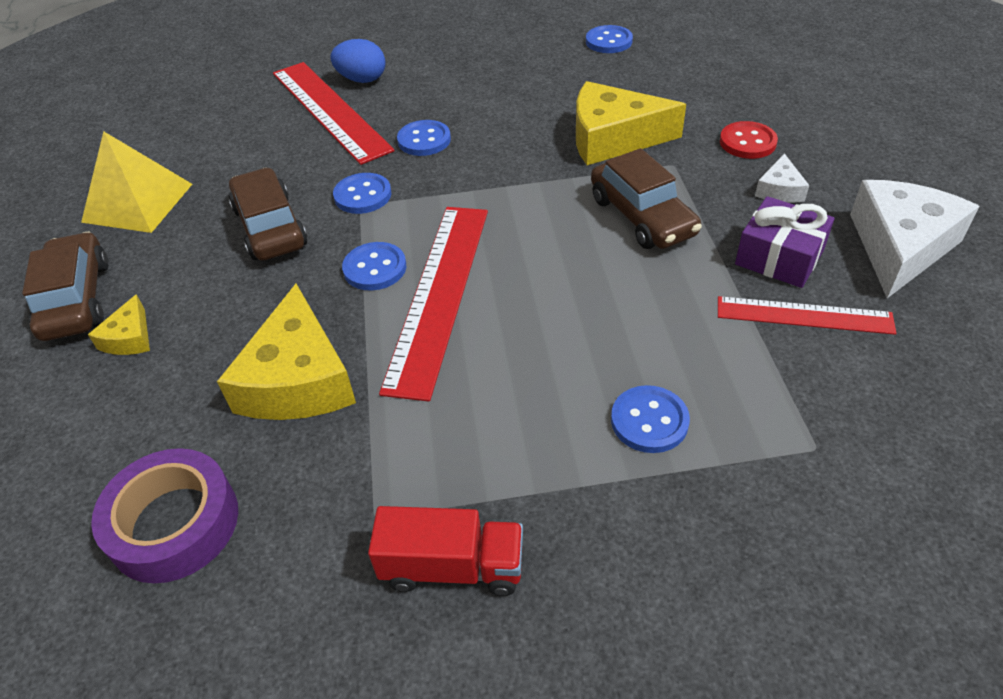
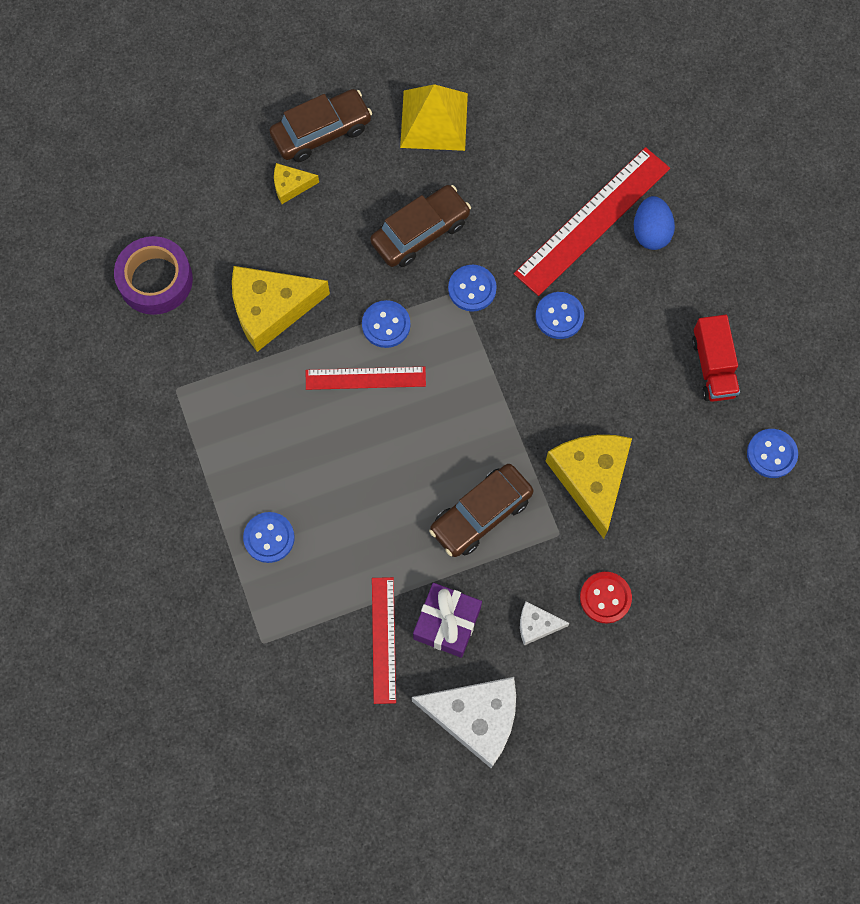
camera: 75 degrees right, 25 degrees up
red truck [368,506,523,596] -> red truck moved to [692,315,740,402]
red ruler [379,207,488,402] -> red ruler [306,367,426,390], size x0.59

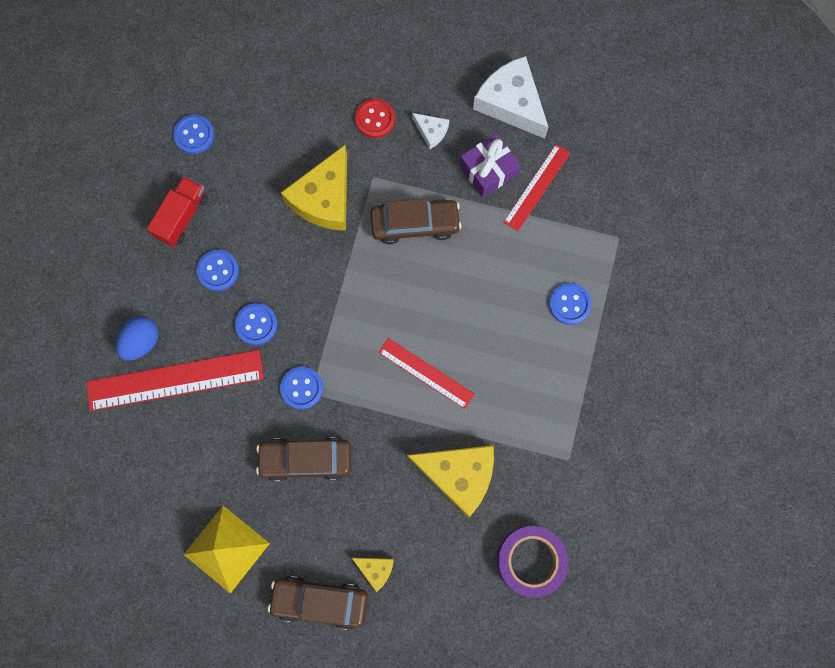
camera: 145 degrees left, 5 degrees up
blue button [362,300,411,348] -> blue button moved to [196,250,239,291]

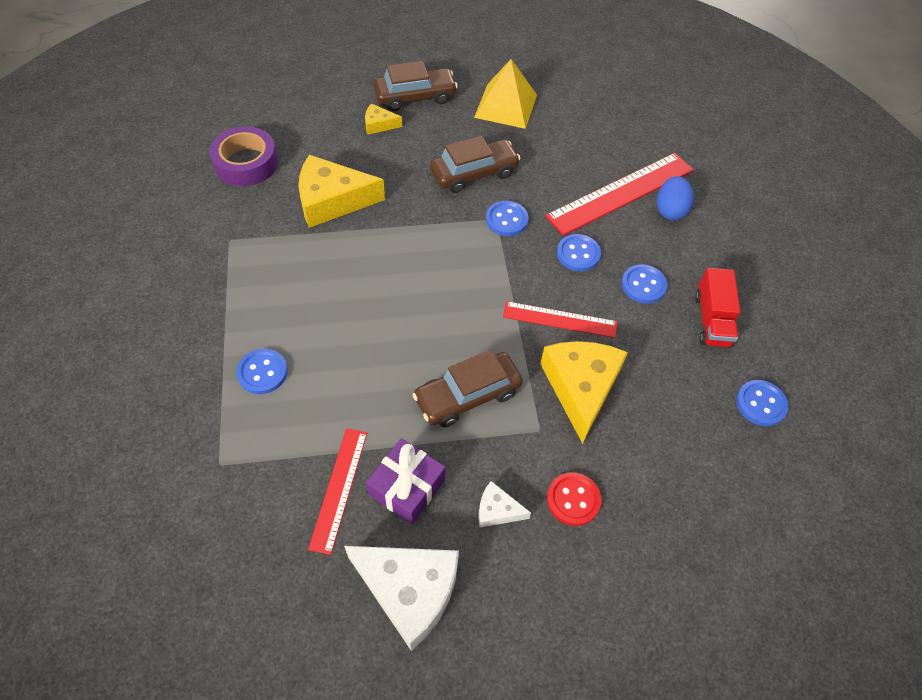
camera: 155 degrees right, 20 degrees down
red ruler [378,338,475,409] -> red ruler moved to [503,301,617,338]

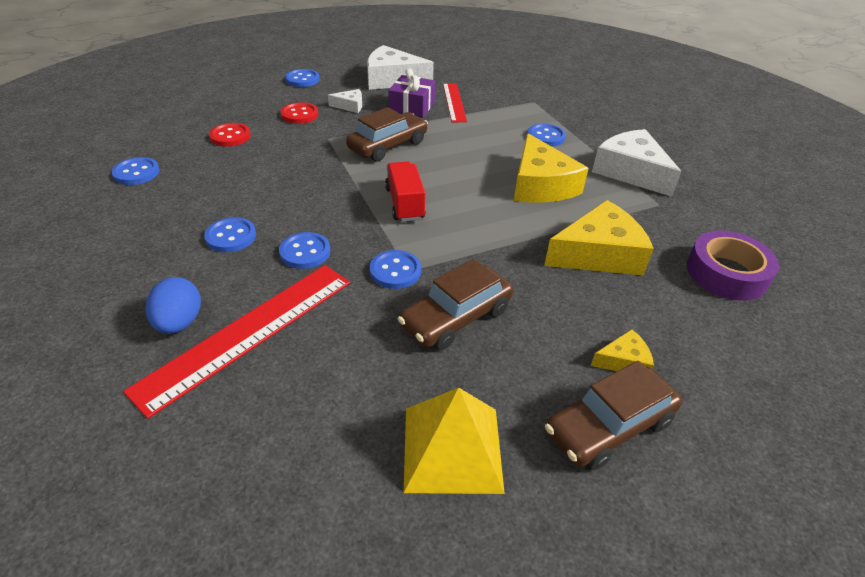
camera: 165 degrees right, 15 degrees down
red ruler [503,301,617,338] -> none
yellow cheese [540,341,628,444] -> yellow cheese moved to [514,133,589,202]
red truck [695,268,740,348] -> red truck moved to [385,161,426,222]
none -> red button [209,123,251,147]
none -> blue button [285,69,320,87]
none -> white cheese [592,129,681,197]

